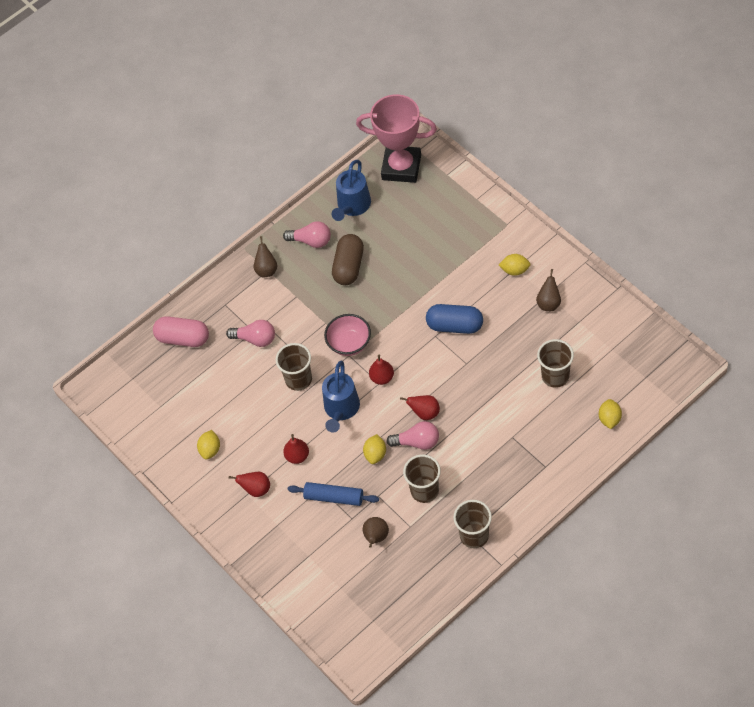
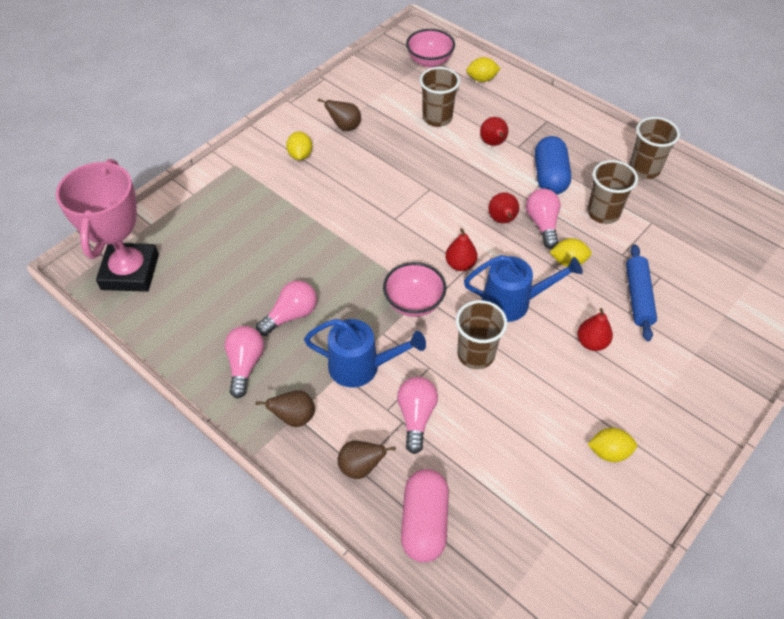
camera: 105 degrees left, 5 degrees down
red pear [229,472,270,497] -> red pear moved to [480,117,508,146]
blue watering can [332,160,371,221] -> blue watering can moved to [304,319,426,387]
brown capsule [332,234,364,285] -> pink light bulb [256,281,317,336]
brown pear [362,517,389,548] -> brown pear moved to [338,441,396,479]
blue capsule [426,304,483,334] -> blue capsule moved to [535,136,571,194]
none -> pink bowl [406,29,455,68]

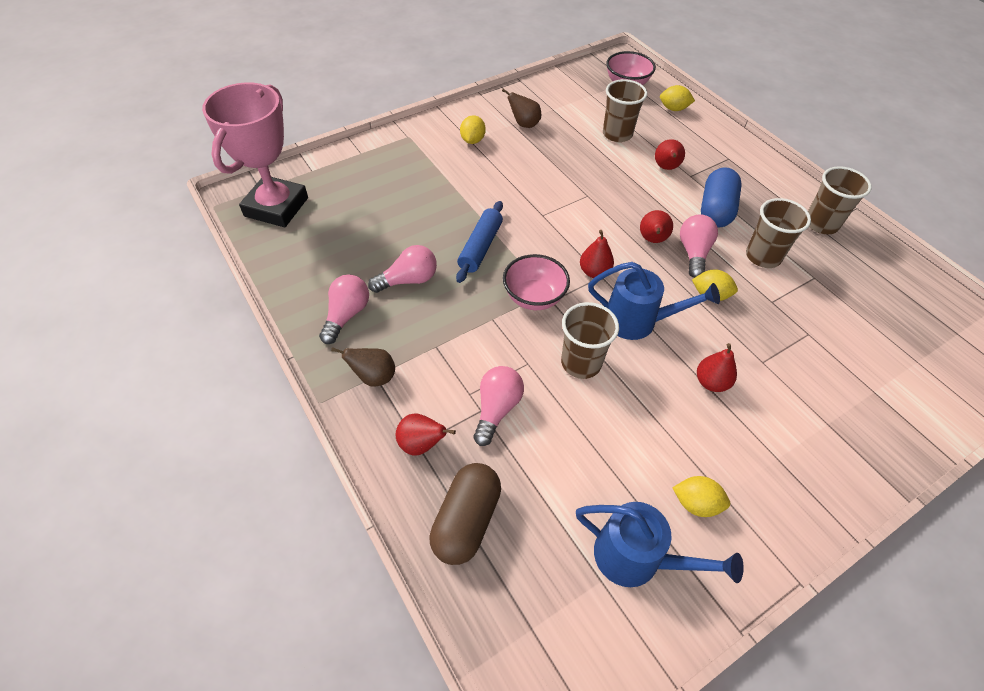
camera: 15 degrees right, 0 degrees up
blue watering can [304,319,426,387] -> blue watering can moved to [576,502,744,587]
brown pear [338,441,396,479] -> red pear [396,413,456,455]
pink capsule [401,469,449,563] -> brown capsule [429,463,501,565]
blue rolling pin [626,244,657,341] -> blue rolling pin moved to [456,201,503,283]

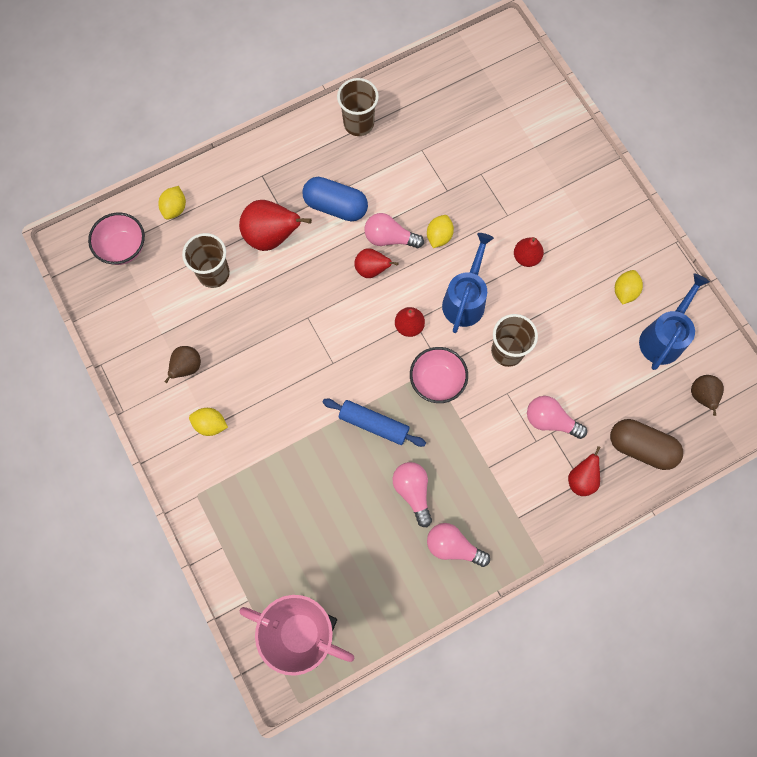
camera: 85 degrees left, 20 degrees up
brown pear [331,347,395,387] -> brown pear moved to [691,375,724,416]
red pear [655,139,685,170] -> red pear [239,200,312,251], size x1.70
brown cup [746,198,811,268] -> none

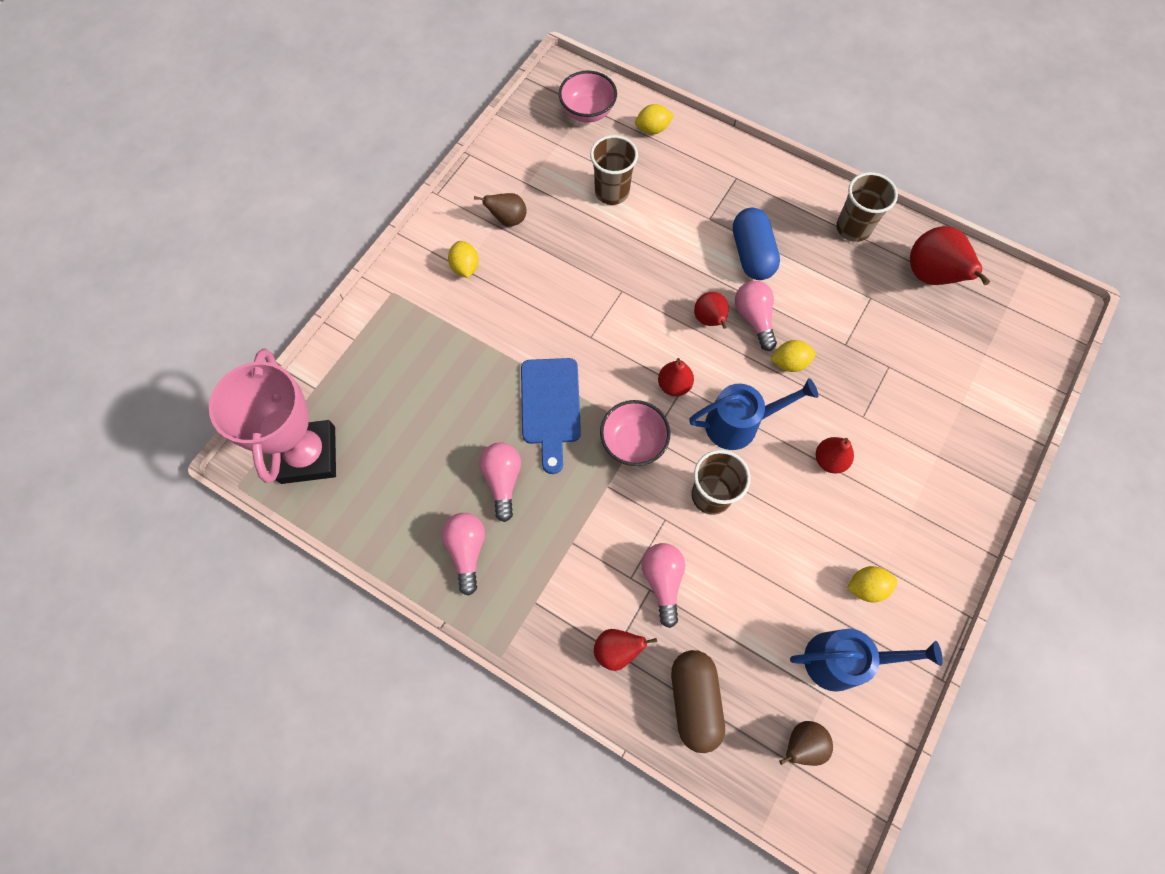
camera: 60 degrees right, 5 degrees down
red pear [239,200,312,251] -> red pear moved to [910,226,990,285]
blue rolling pin [322,399,426,447] -> blue cutting board [521,358,581,474]
pink light bulb [393,462,432,527] -> pink light bulb turned 45 degrees counterclockwise [479,443,521,522]

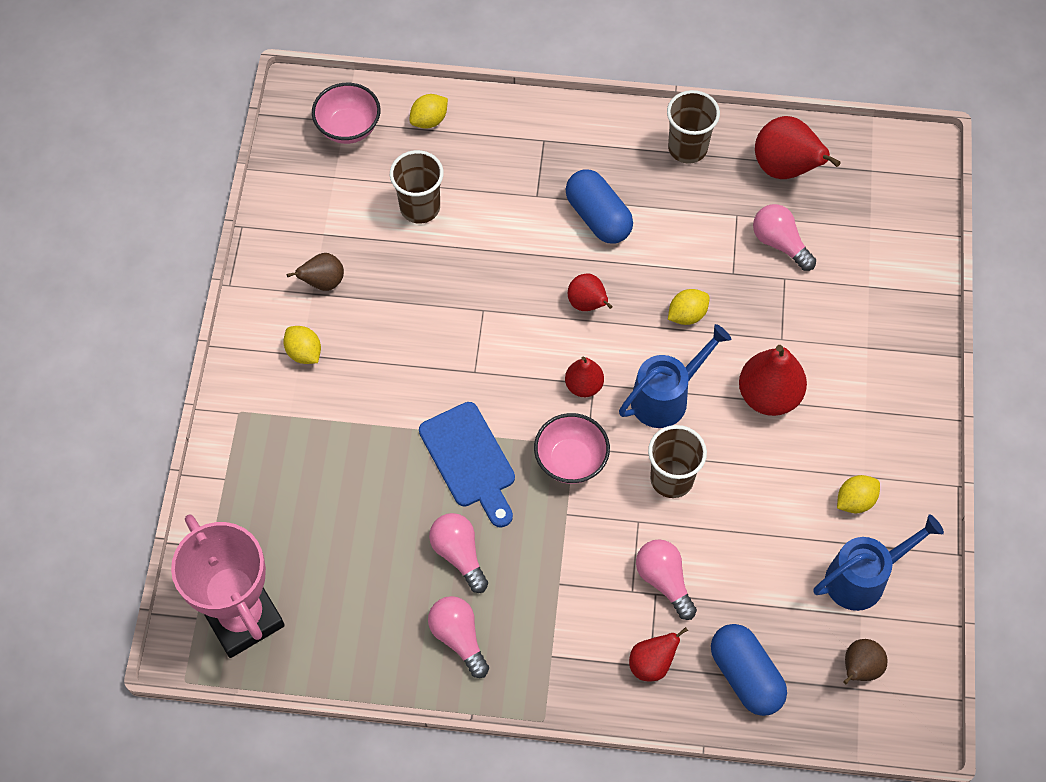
camera: 25 degrees left, 5 degrees down
brown capsule [671,650,725,753] -> blue capsule [711,624,787,716]
pink light bulb [735,281,777,351] -> pink light bulb moved to [753,204,816,271]
red pear [816,437,854,473] -> red pear [739,345,807,416], size x1.70

